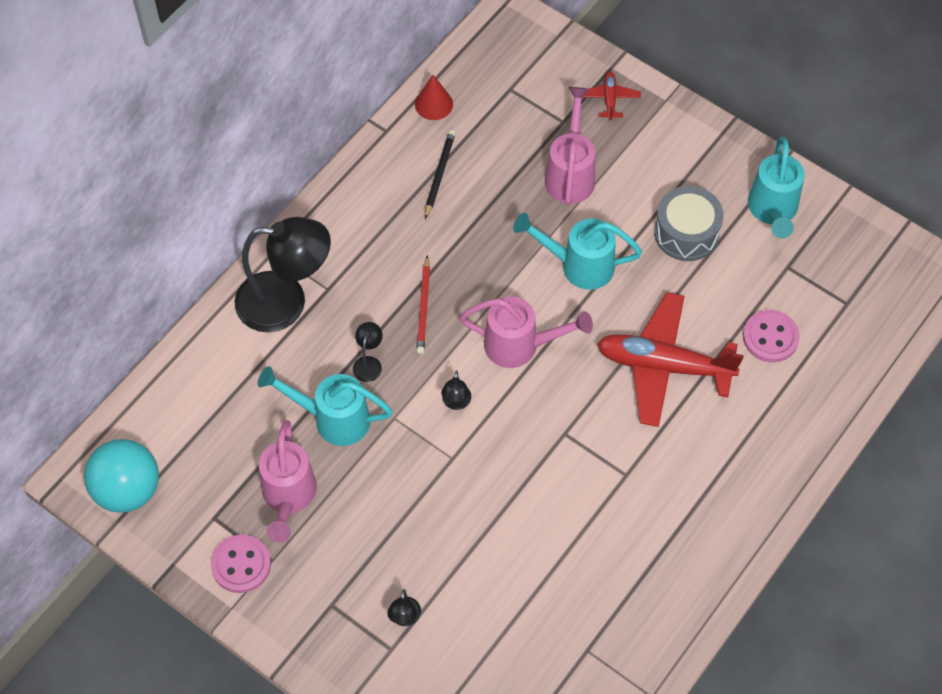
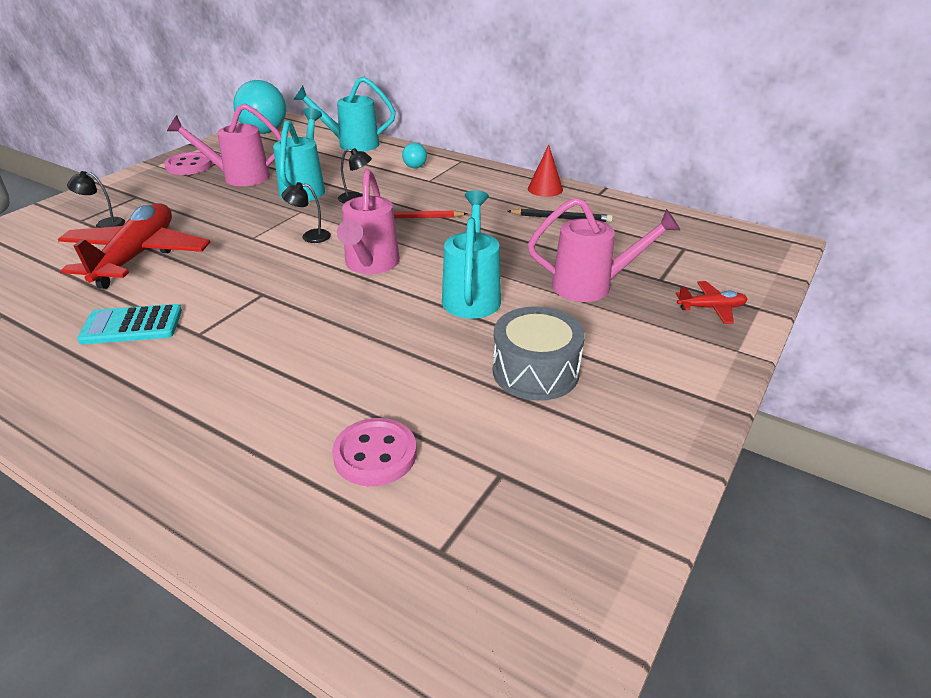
camera: 85 degrees right, 25 degrees down
black lamp [234,217,331,333] -> turquoise ball [402,143,427,168]
red cone [415,75,453,120] -> red cone moved to [528,145,563,197]
red plane [597,292,744,427] -> red plane moved to [58,203,211,289]
turquoise watering can [748,137,805,239] -> turquoise watering can moved to [293,77,396,152]
none -> turquoise calculator [77,304,182,344]

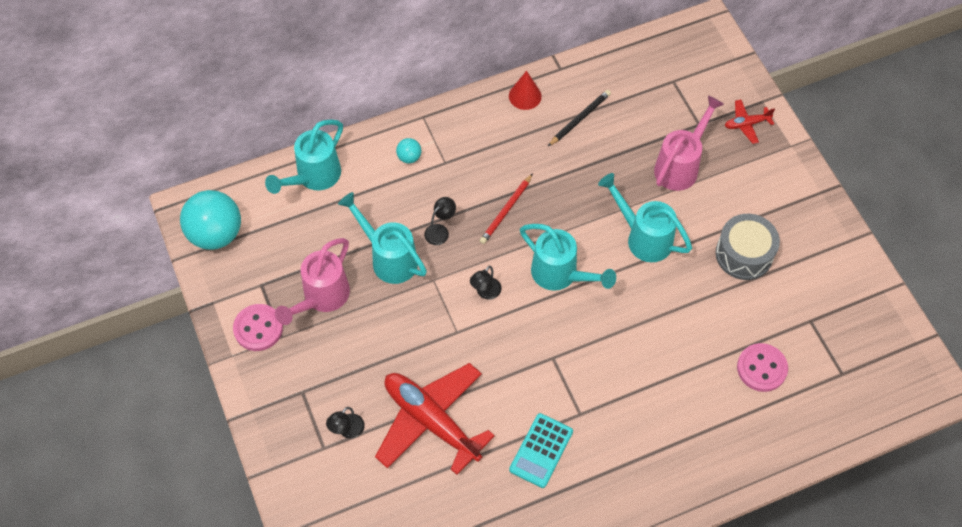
camera: 55 degrees left, 25 degrees up
pink watering can [337,169,400,274] -> turquoise watering can [520,224,616,291]
red plane [676,281,748,324] -> red plane turned 135 degrees counterclockwise [725,100,775,144]

